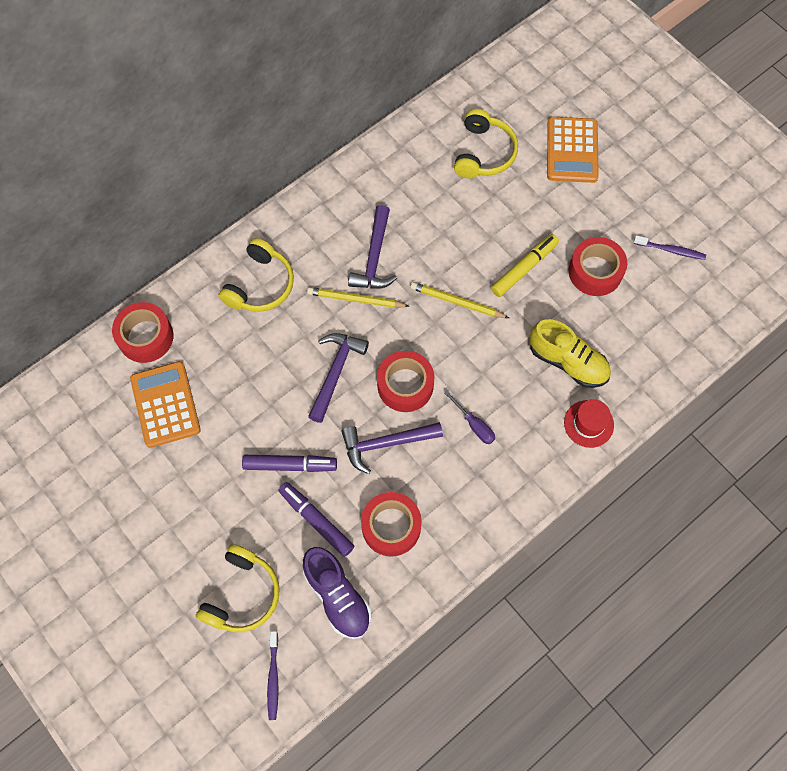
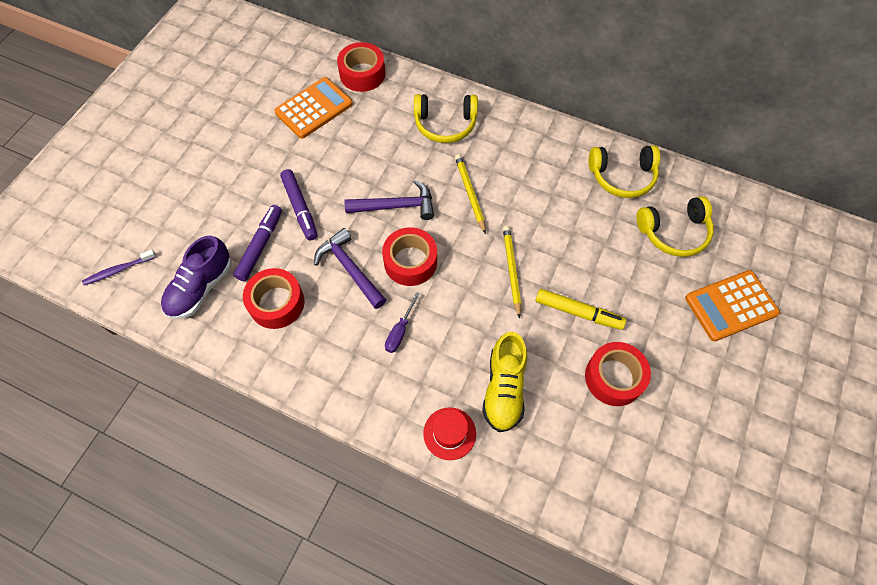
camera: 65 degrees right, 5 degrees down
yellow headphones [196,544,280,632] -> yellow headphones moved to [589,146,660,198]
purple hammer [348,205,397,289] -> none
purple toothbrush [633,235,706,260] -> none

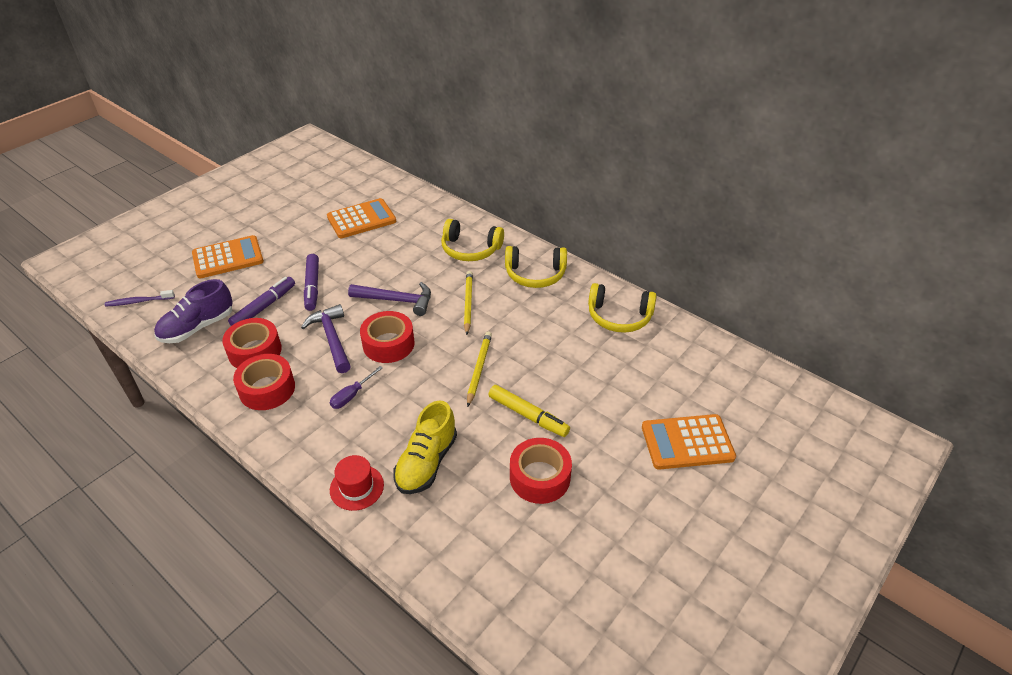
camera: 15 degrees right, 20 degrees down
red tape [337,42,386,92] -> red tape moved to [233,354,295,410]
yellow headphones [636,196,714,257] -> yellow headphones moved to [505,246,567,288]
none -> orange calculator [192,235,264,278]

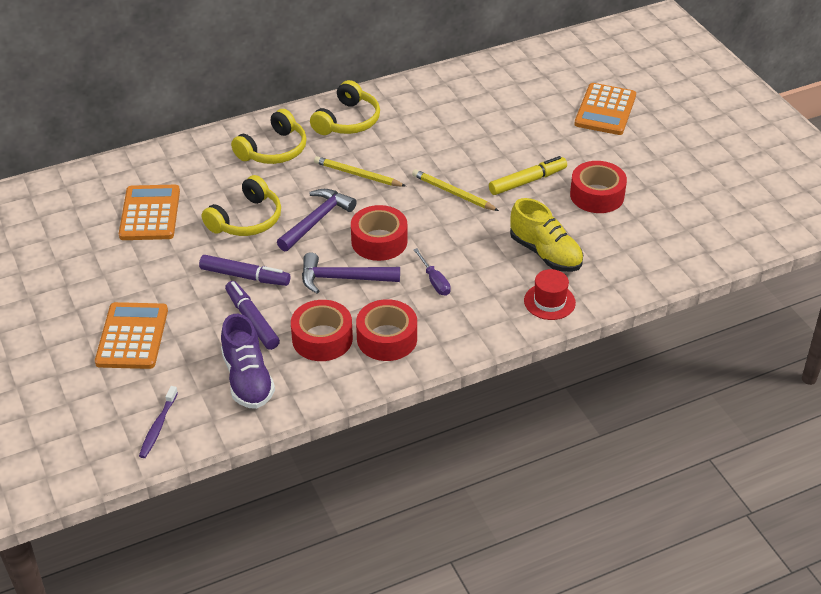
camera: 65 degrees left, 0 degrees up
yellow headphones [588,283,657,333] -> yellow headphones moved to [202,175,281,236]

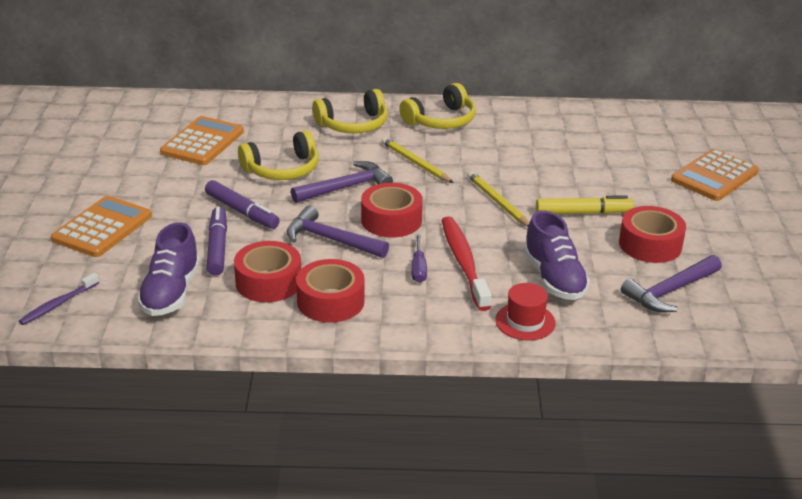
camera: 25 degrees right, 10 degrees down
yellow shoe [510,198,583,272] -> purple shoe [524,210,590,300]
none -> red toothbrush [442,216,491,311]
none -> purple hammer [621,255,722,312]

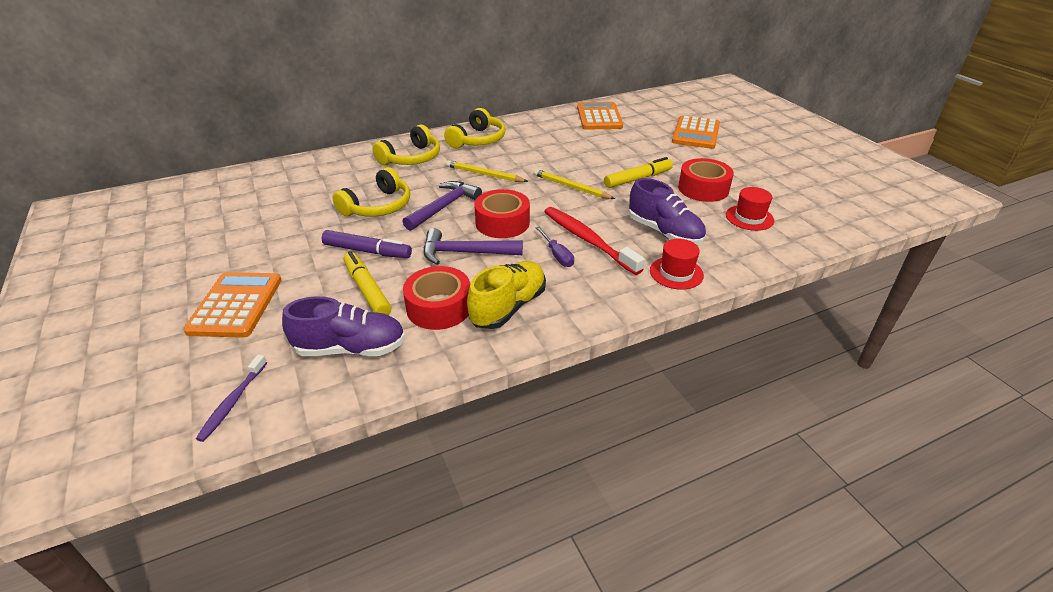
camera: 25 degrees left, 5 degrees up
purple shoe [137,222,200,316] -> purple shoe turned 75 degrees counterclockwise [282,296,405,356]
orange calculator [160,116,244,165] -> orange calculator moved to [577,102,623,130]
purple marker [206,206,227,276] -> yellow marker [343,251,391,315]
red tape [296,259,365,323] -> yellow shoe [467,261,546,329]
purple hammer [621,255,722,312] -> red hat [726,187,774,231]

